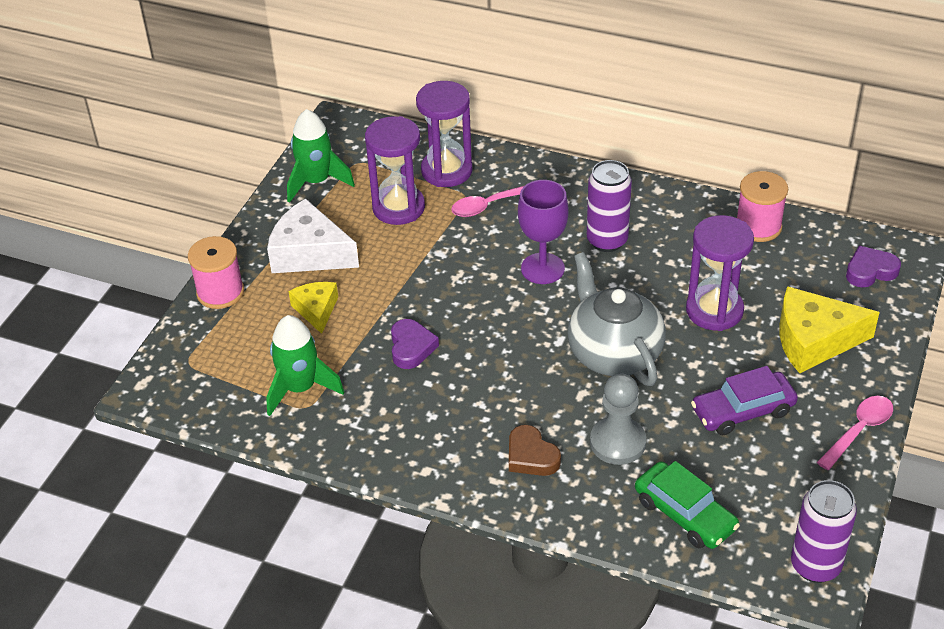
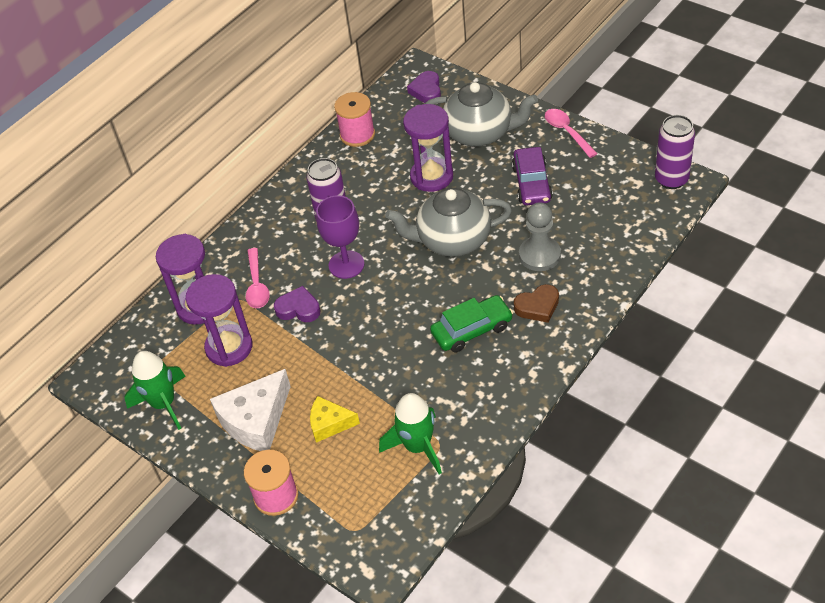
camera: 70 degrees left, 5 degrees up
purple heart [391,319,439,369] -> purple heart moved to [274,286,320,322]
green car [635,461,740,549] -> green car moved to [430,295,513,352]
yellow cheese [780,286,880,373] -> grey teapot [424,82,538,147]

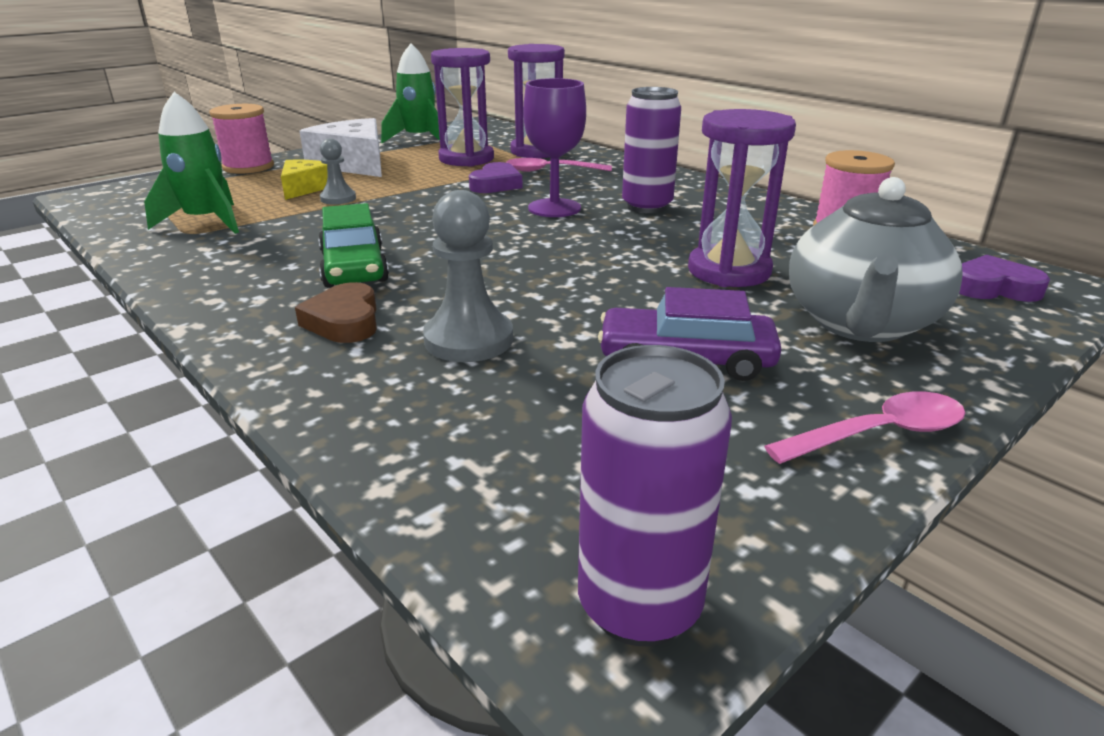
camera: 95 degrees right, 20 degrees down
grey teapot [385,188,512,257] -> none
none -> grey pawn [320,138,356,204]

